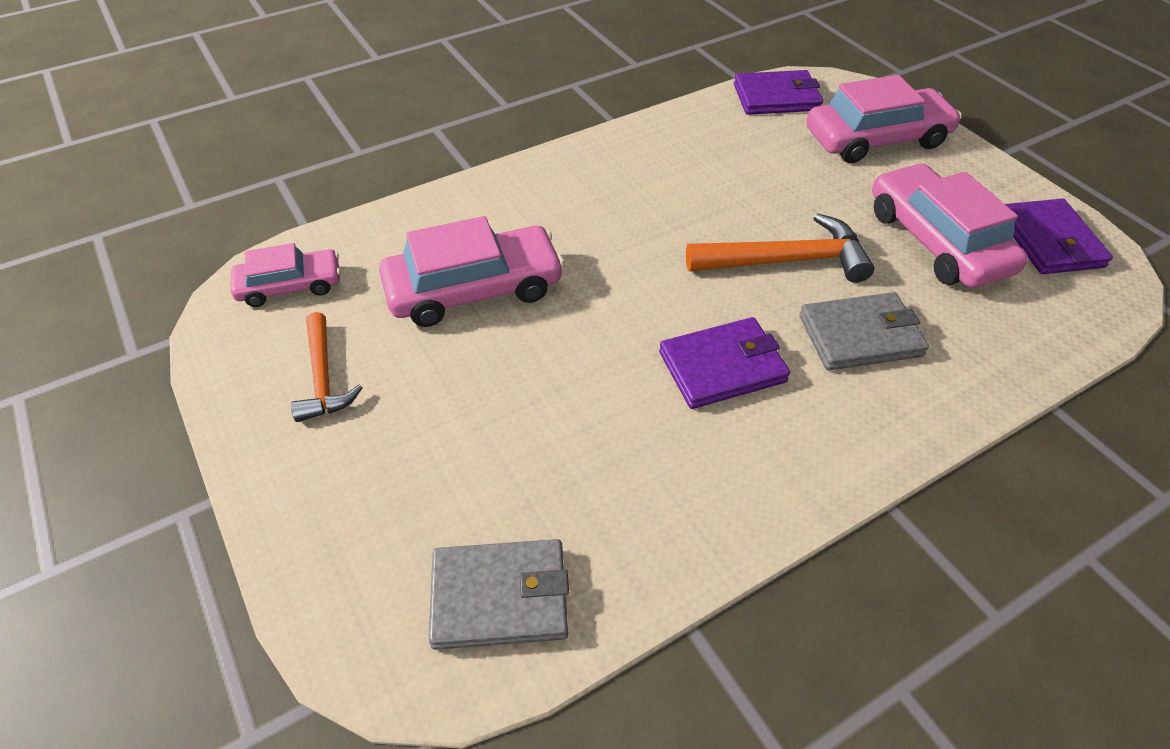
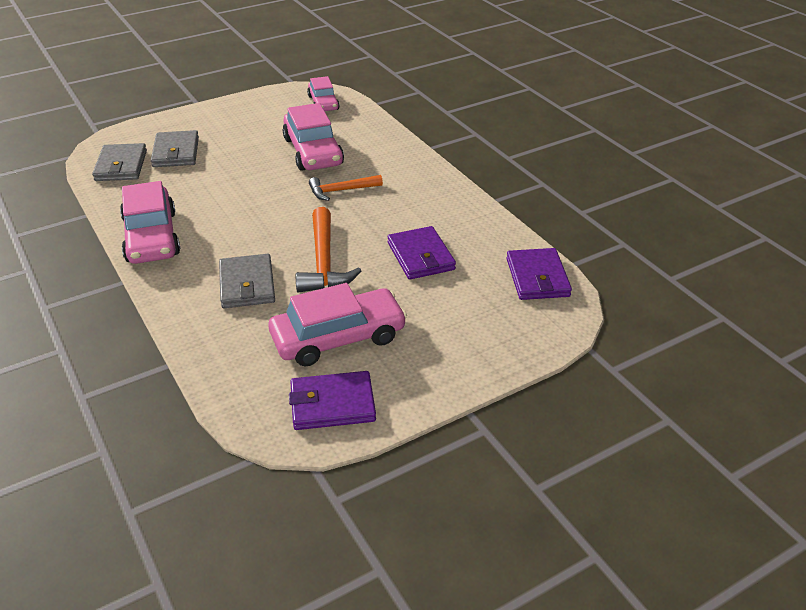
camera: 90 degrees right, 10 degrees down
orange hammer [291,312,363,422] -> orange hammer moved to [309,175,383,201]
purple wallet [659,317,790,409] -> purple wallet moved to [388,226,456,280]
pink car [807,75,962,163] -> pink car moved to [120,181,180,264]
none -> grey wallet [151,130,199,167]

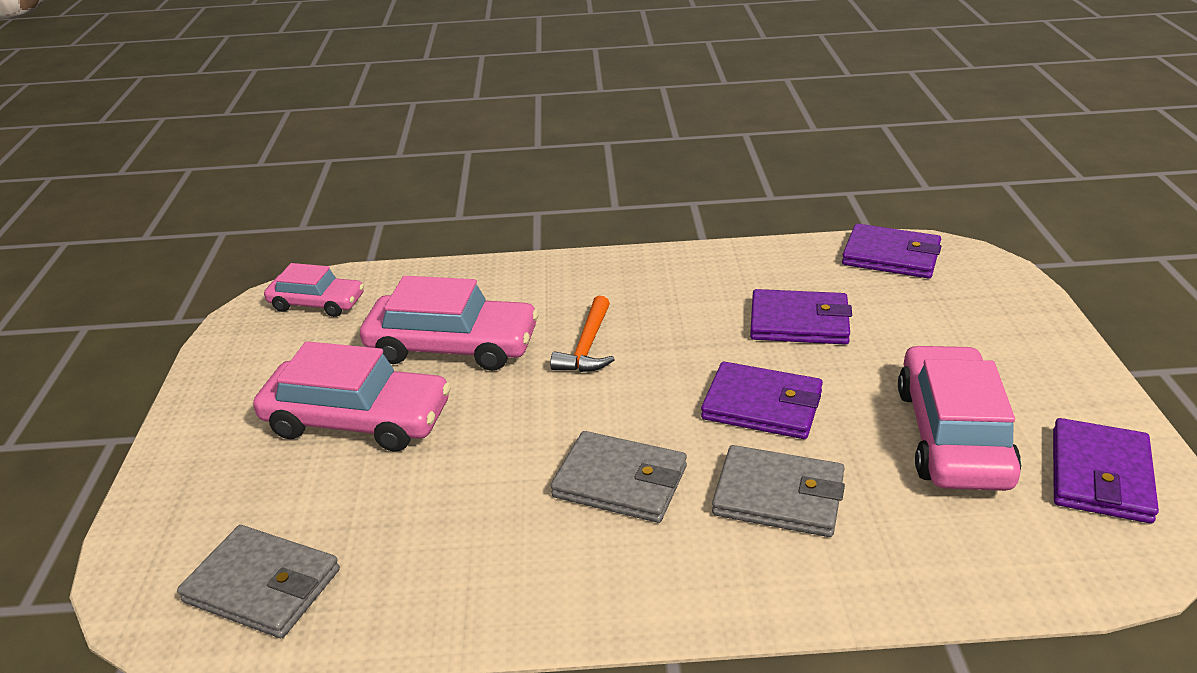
camera: 60 degrees left, 5 degrees down
pink car [120,181,180,264] -> pink car moved to [253,341,451,452]
grey wallet [151,130,199,167] -> grey wallet moved to [551,431,687,523]
orange hammer [296,207,361,293] -> purple wallet [701,362,823,439]

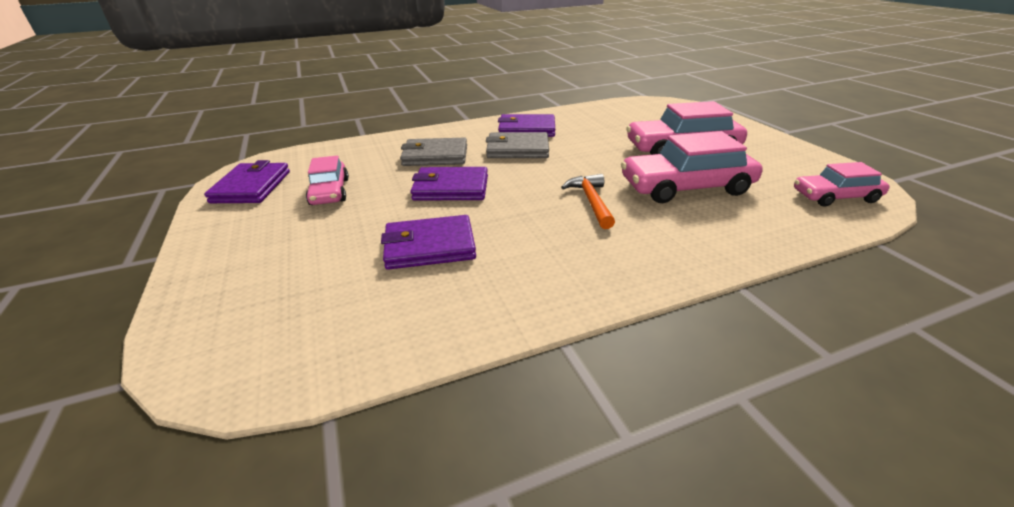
camera: 160 degrees right, 0 degrees up
grey wallet [177,525,340,638] -> none
purple wallet [842,224,941,279] -> purple wallet moved to [498,114,555,137]
pink car [898,345,1021,491] -> pink car [306,155,349,205], size x0.60

